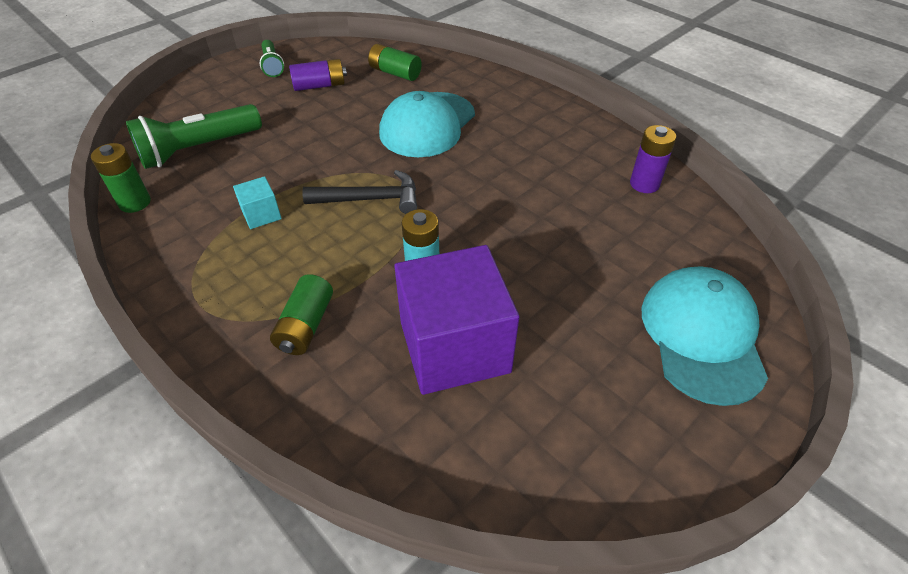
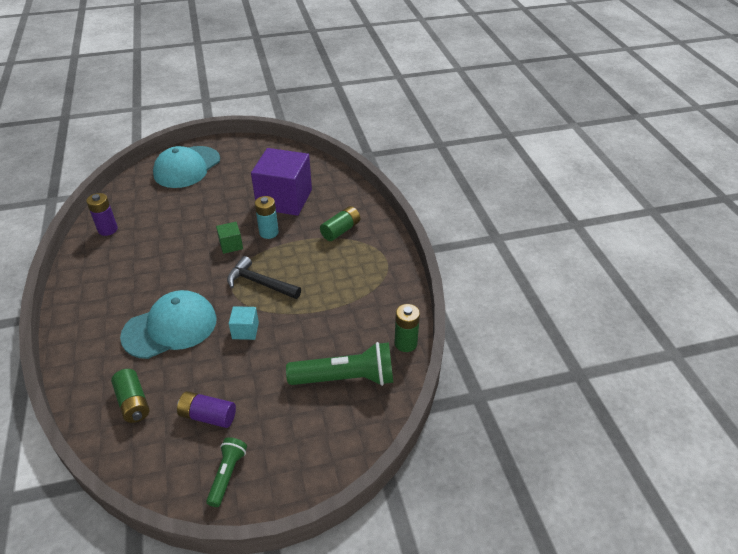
camera: 150 degrees left, 5 degrees down
turquoise cube [233,176,282,229] -> turquoise cube moved to [229,306,259,340]
none -> green cube [216,222,243,254]

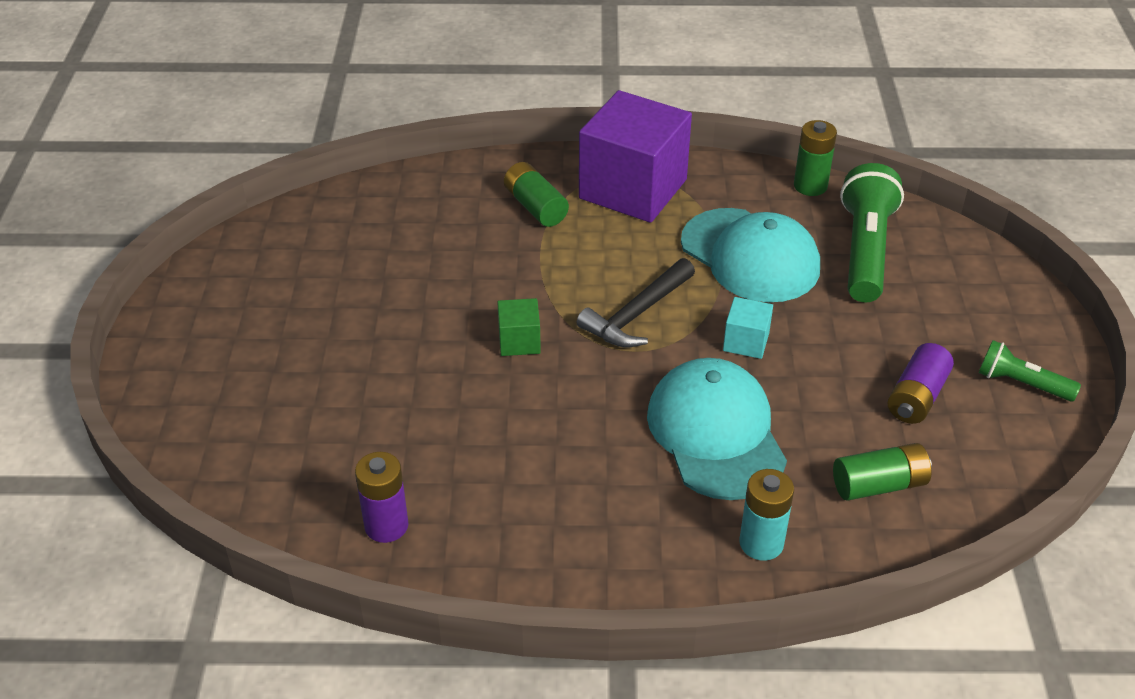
camera: 75 degrees left, 0 degrees up
turquoise cap [153,146,220,188] -> turquoise cap moved to [681,208,820,302]
purple cube [251,148,312,216] -> purple cube moved to [579,90,692,223]
turquoise battery [255,196,279,239] -> turquoise battery moved to [739,469,794,561]

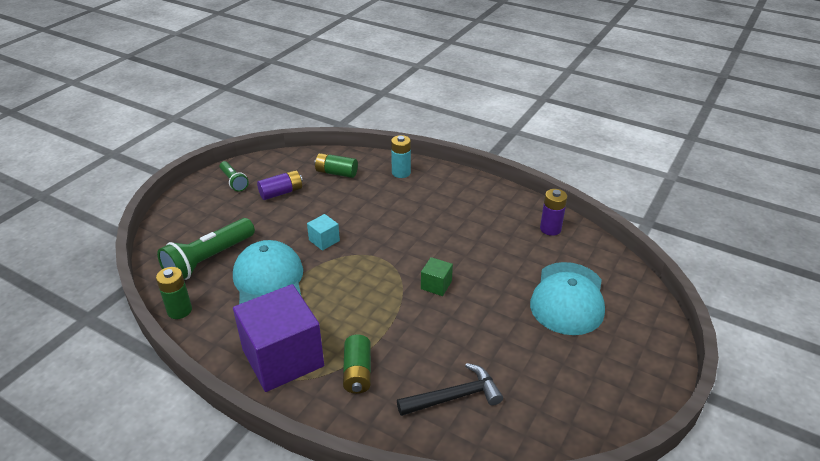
camera: 150 degrees left, 5 degrees down
black hammer [577,258,695,348] -> black hammer moved to [397,363,503,416]
turquoise cap [647,358,787,500] -> turquoise cap moved to [530,262,605,335]

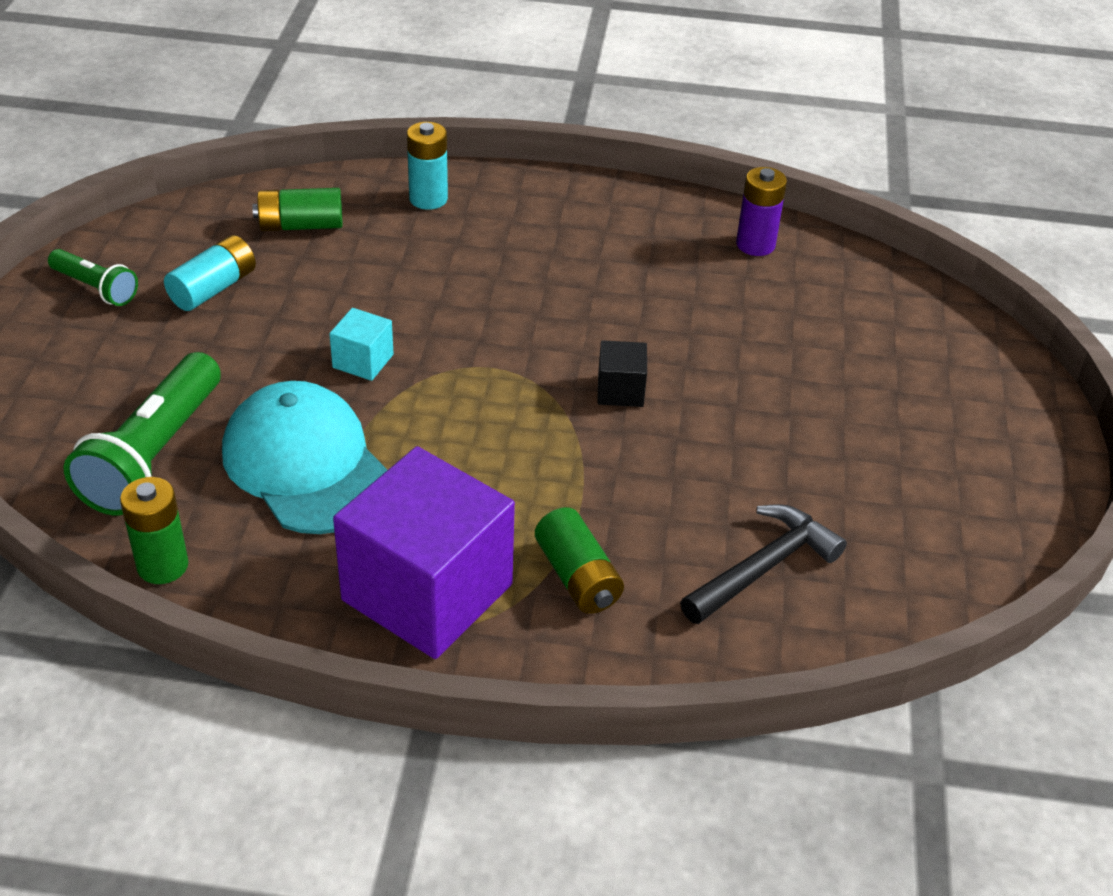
camera: 25 degrees left, 5 degrees up
purple battery [257,170,303,200] -> turquoise battery [164,235,256,311]
green cube [421,257,453,296] -> black cube [597,340,647,407]
turquoise cap [530,262,605,335] -> none

